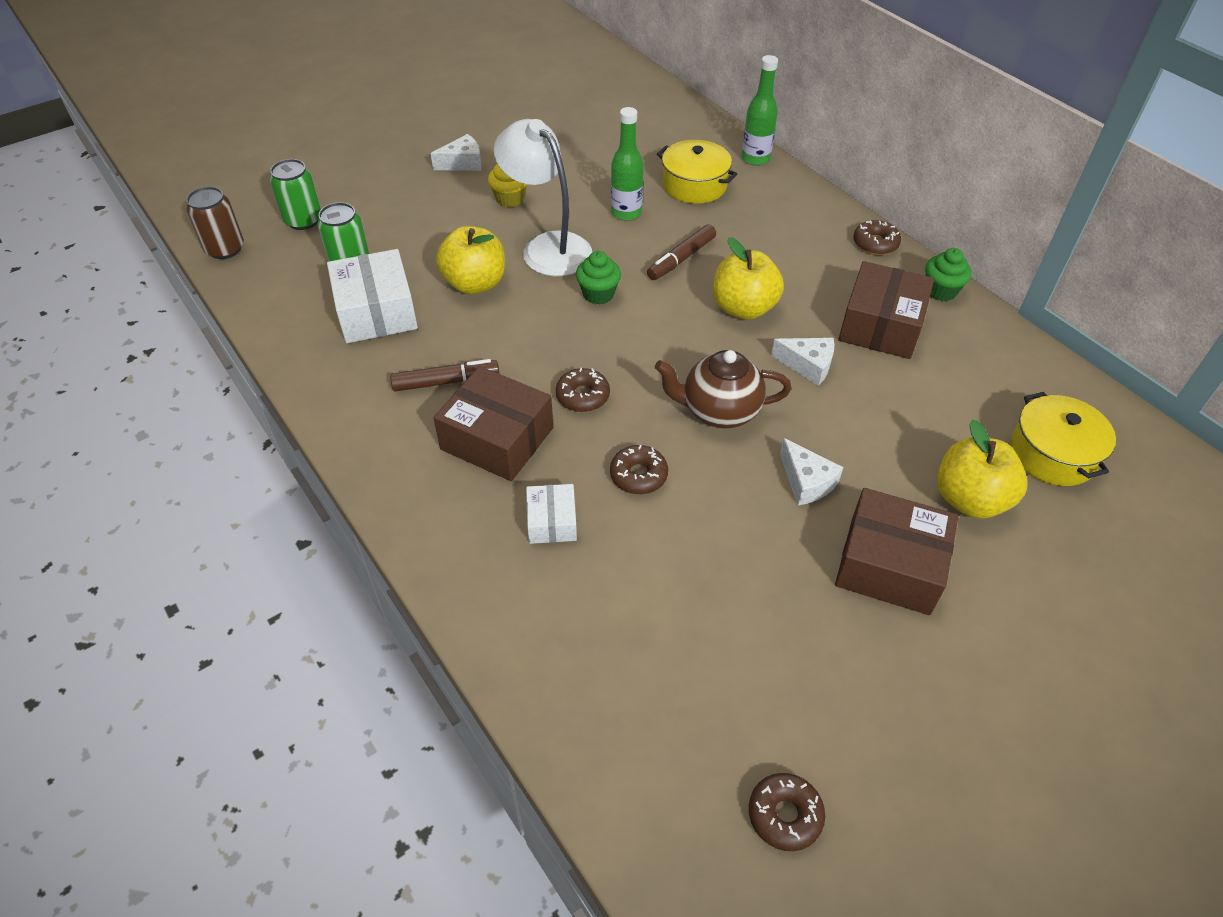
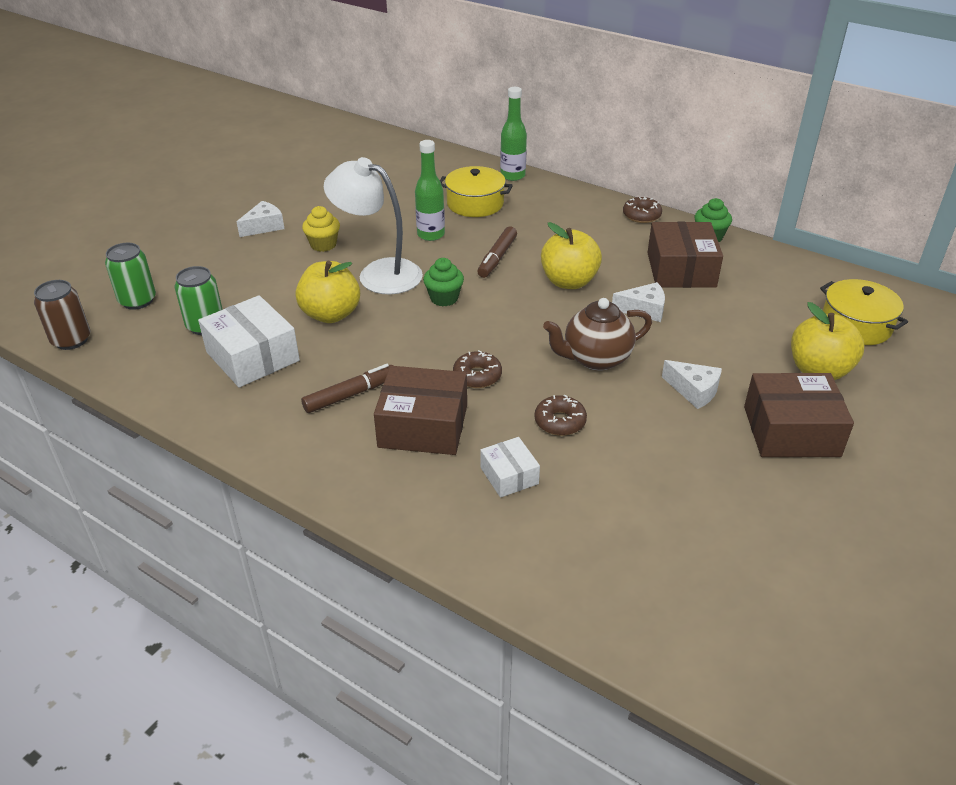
camera: 20 degrees left, 10 degrees down
brown donut [749,773,825,851] -> none

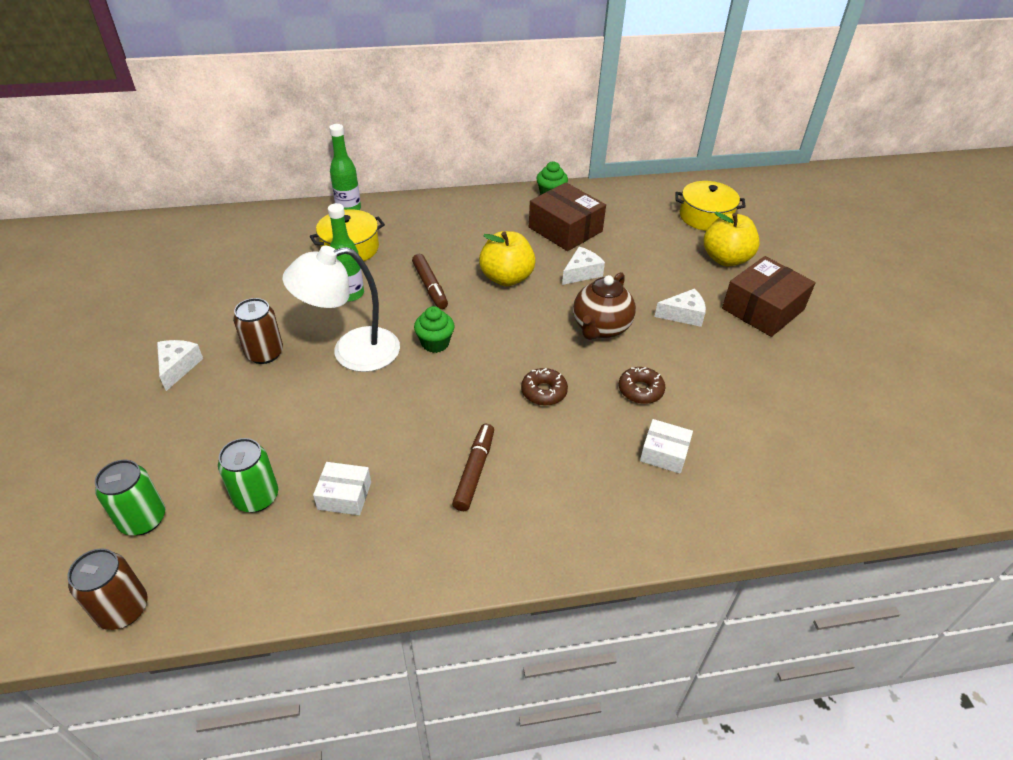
camera: 45 degrees left, 5 degrees up
white box [198,295,300,387] -> white box [313,462,371,515], size x0.55
yellow apple [295,261,360,323] -> none
yellow cupcake [302,206,340,252] -> brown can [233,298,283,364]
brown box [374,366,467,455] -> none
brown donut [623,197,662,223] -> none

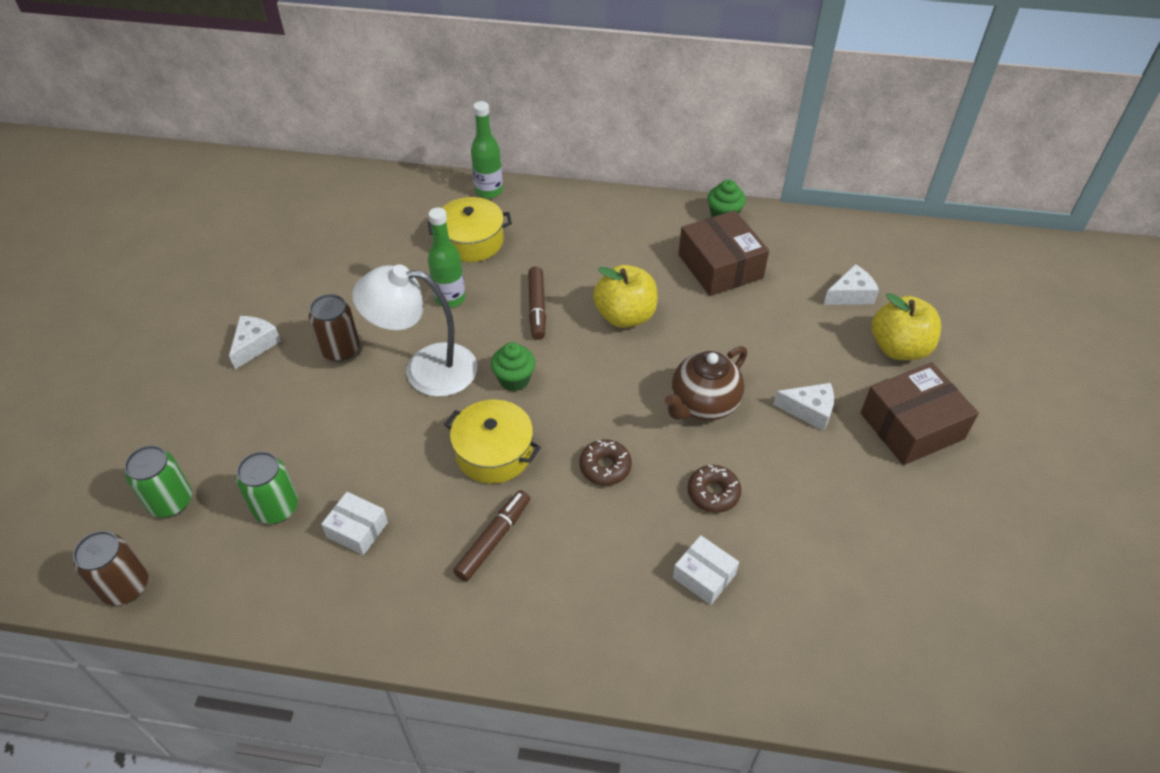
camera: 20 degrees right, 5 degrees up
white cheese [562,247,605,285] -> white cheese moved to [823,264,879,305]
yellow pot [675,181,746,231] -> yellow pot moved to [444,400,541,484]

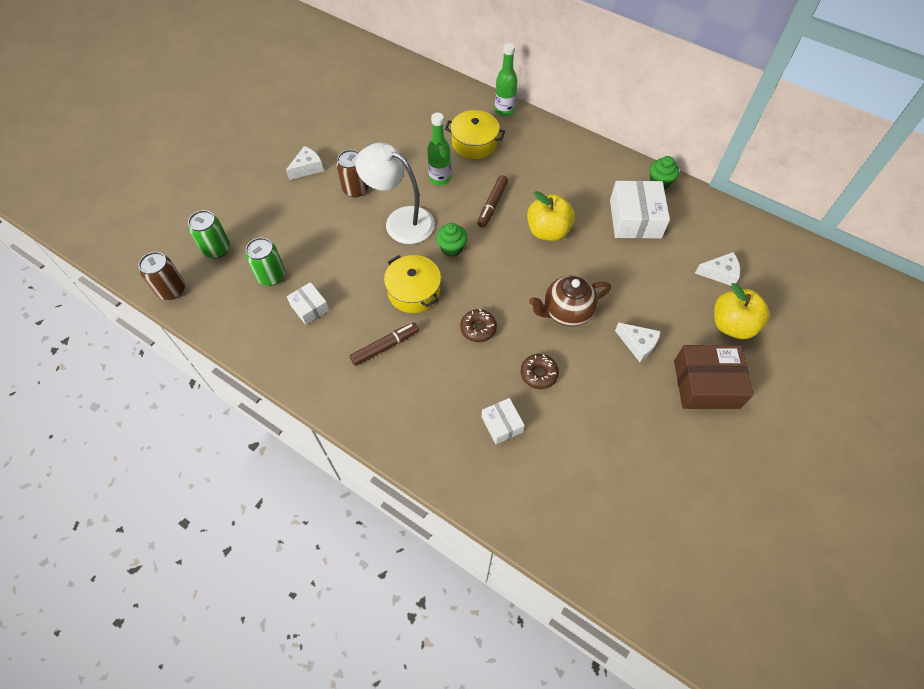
camera: 25 degrees right, 10 degrees up
brown box [678,210,769,296] -> white box [610,181,670,239]

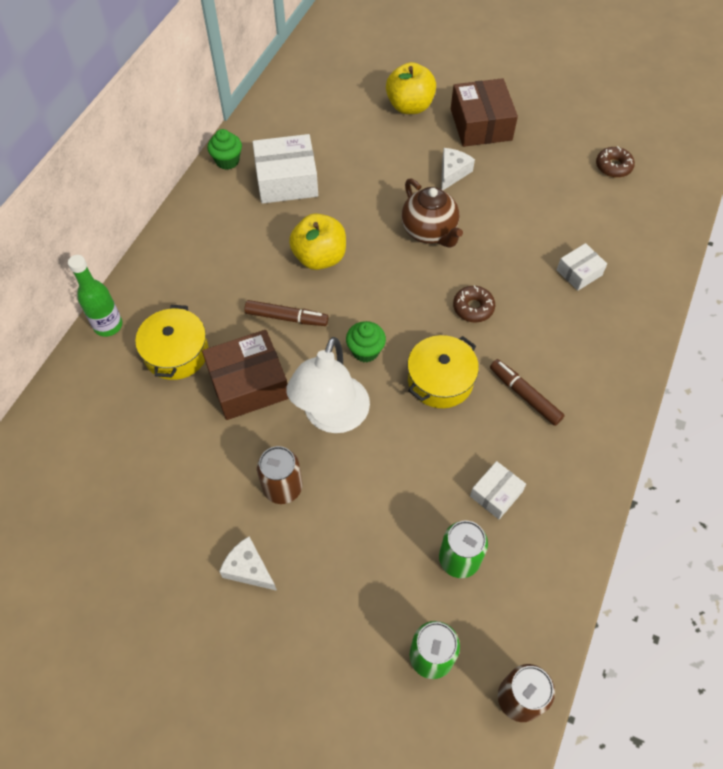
camera: 100 degrees left, 0 degrees up
green bottle [427,113,451,185] -> brown box [202,330,289,420]
brown donut [521,354,559,389] -> brown donut moved to [596,146,635,178]
white cheese [695,252,740,286] -> none

